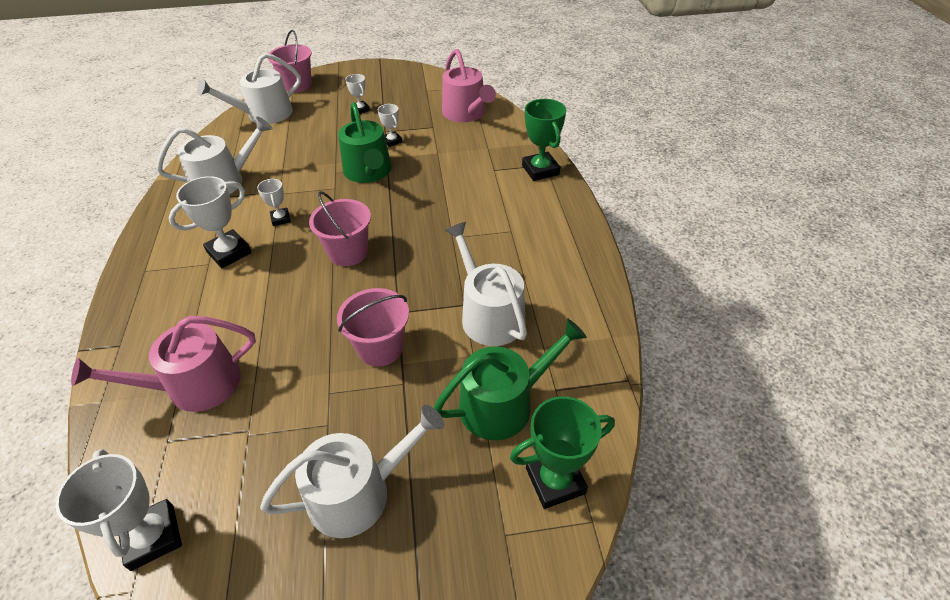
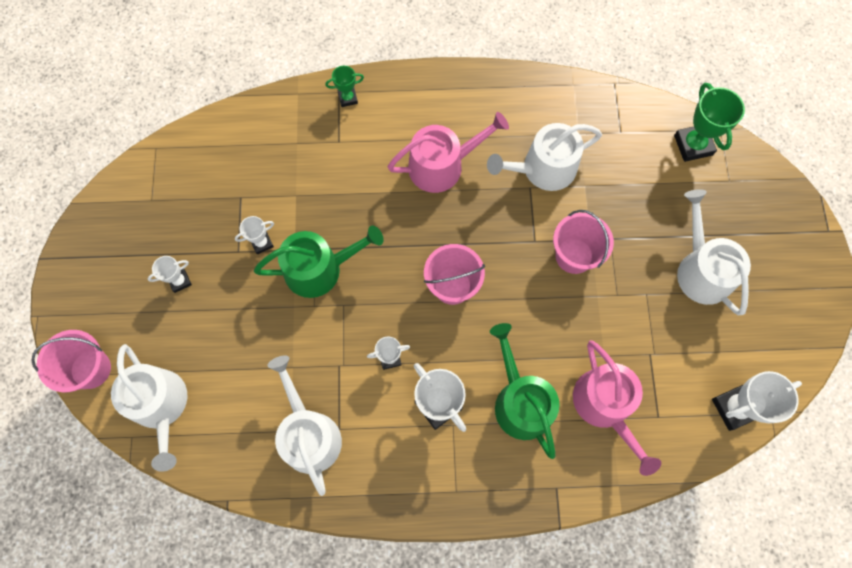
camera: 85 degrees left, 25 degrees up
green watering can [434,319,587,440] -> green watering can moved to [490,323,559,459]
pink watering can [442,49,496,122] -> pink watering can moved to [387,112,509,193]
green trophy [522,99,566,181] -> green trophy [325,66,364,107], size x0.56

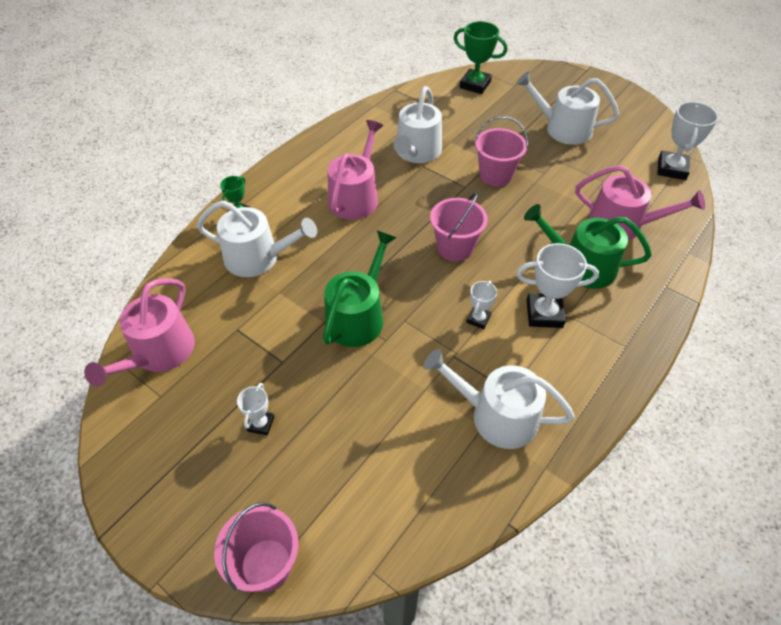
camera: 50 degrees left, 20 degrees down
white watering can [111,344,187,472] -> white watering can moved to [197,200,317,277]
white trophy [235,216,274,254] -> none
none -> pink watering can [84,278,195,387]

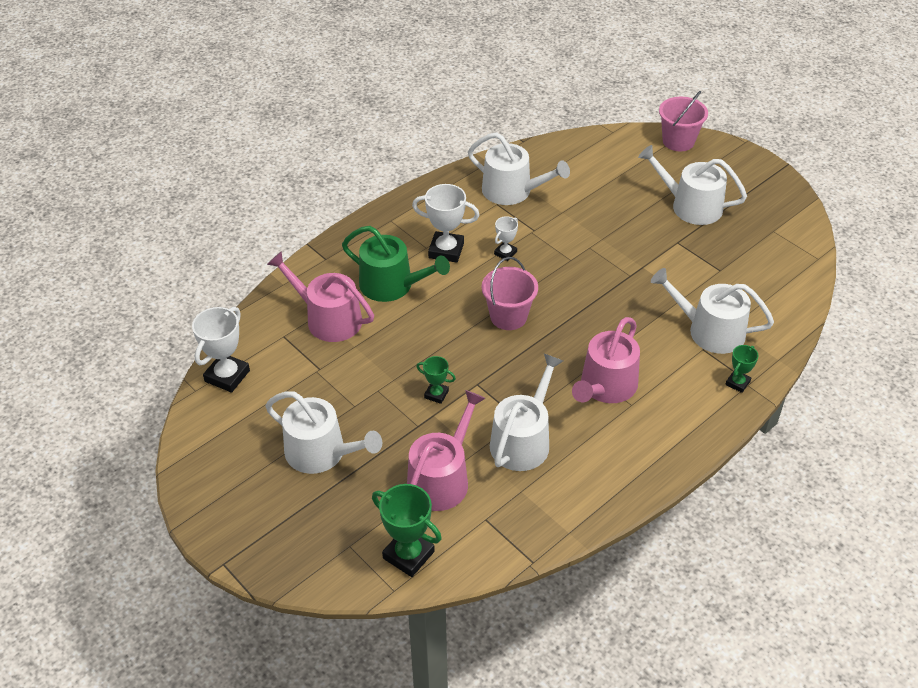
camera: 170 degrees left, 5 degrees down
pink watering can [84,278,195,387] -> pink watering can moved to [407,390,486,511]
white trophy [237,383,274,435] -> white watering can [638,145,747,225]
green watering can [323,230,397,347] -> none
pink bucket [475,116,528,186] -> green trophy [416,356,456,404]

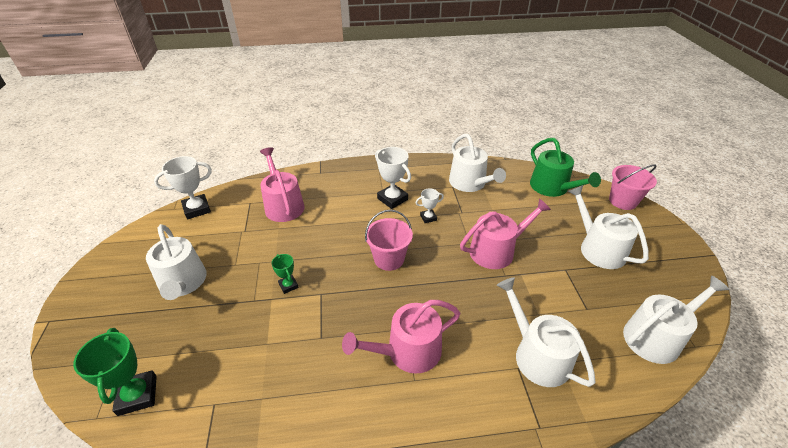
camera: 35 degrees right, 5 degrees down
green watering can [342,226,450,302] -> green watering can moved to [530,138,601,197]
pink watering can [407,390,486,511] -> pink watering can moved to [460,198,551,269]
white watering can [490,353,563,471] -> white watering can moved to [623,276,729,364]
green trophy [725,345,758,393] -> none

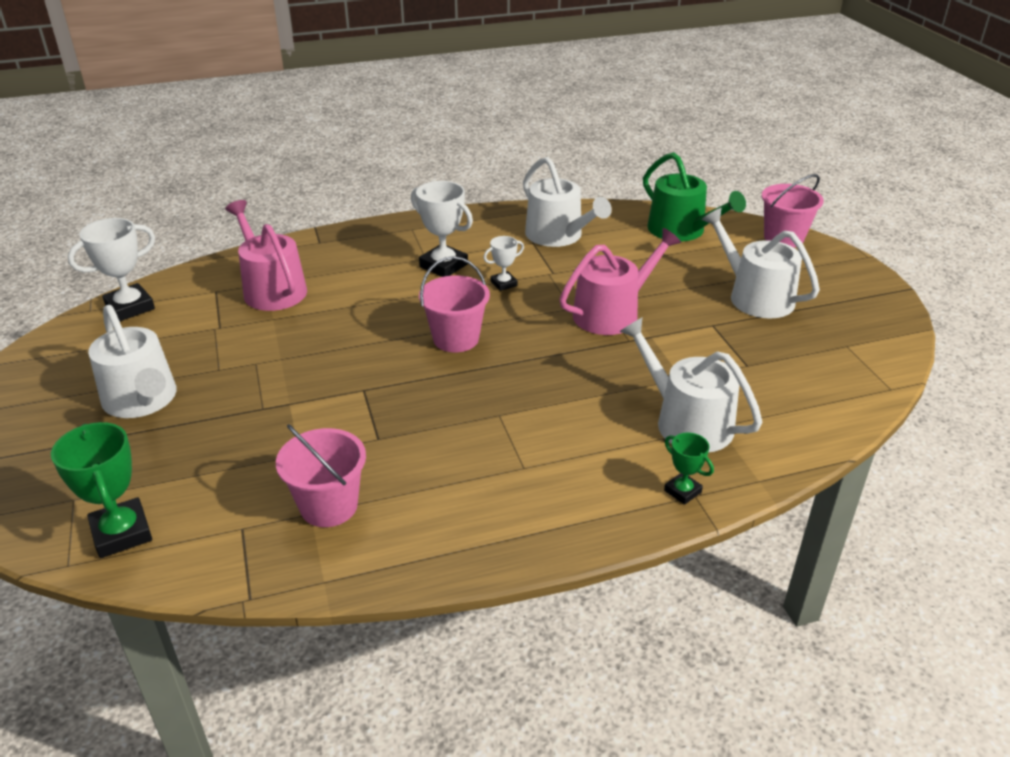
camera: 10 degrees left, 5 degrees down
green trophy [271,254,299,294] -> green trophy moved to [664,433,714,505]
pink watering can [342,300,460,374] -> none
white watering can [623,276,729,364] -> none
none -> pink bucket [276,424,366,527]

